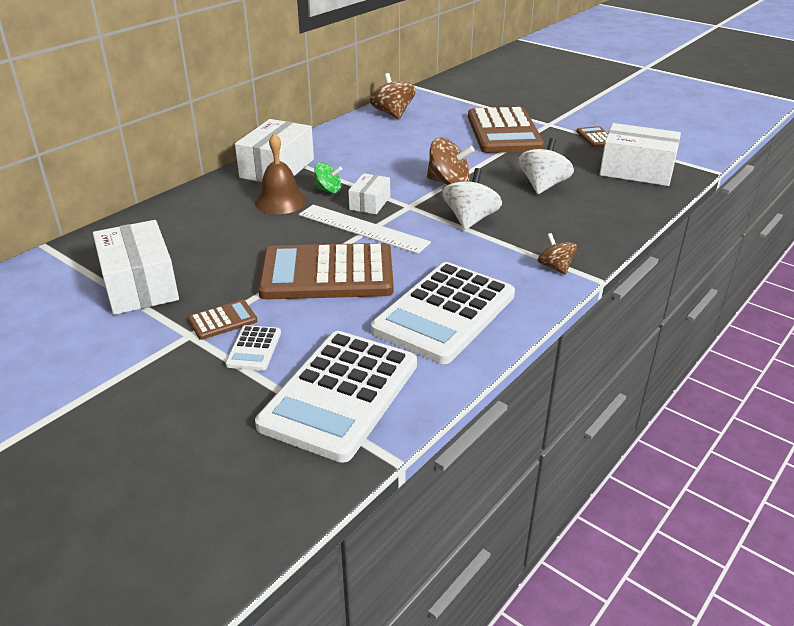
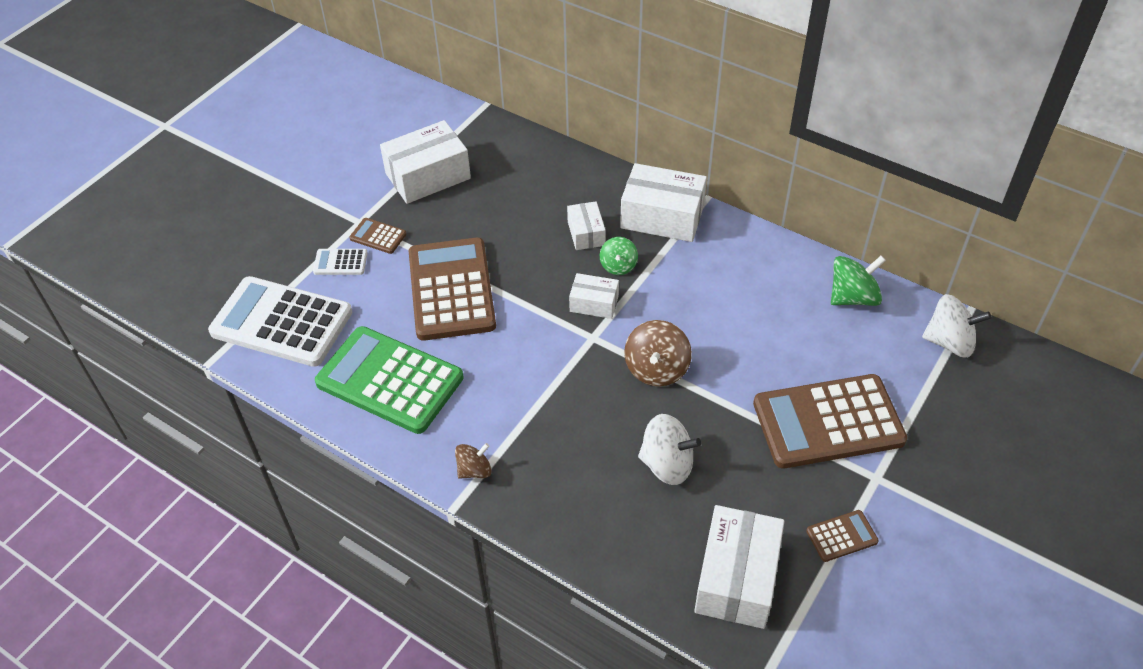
camera: 85 degrees right, 15 degrees up
brown calculator [188,300,257,340] -> brown calculator turned 150 degrees clockwise [349,218,407,254]
brown bell [255,133,307,214] -> white box [567,201,605,250]
white ruler [299,205,431,254] -> none
brown spinning top [370,73,416,119] -> green spinning top [831,256,886,306]
white calculator [371,262,515,364] -> green calculator [315,326,463,434]
white spinning top [442,168,502,230] -> white spinning top moved to [922,294,992,358]

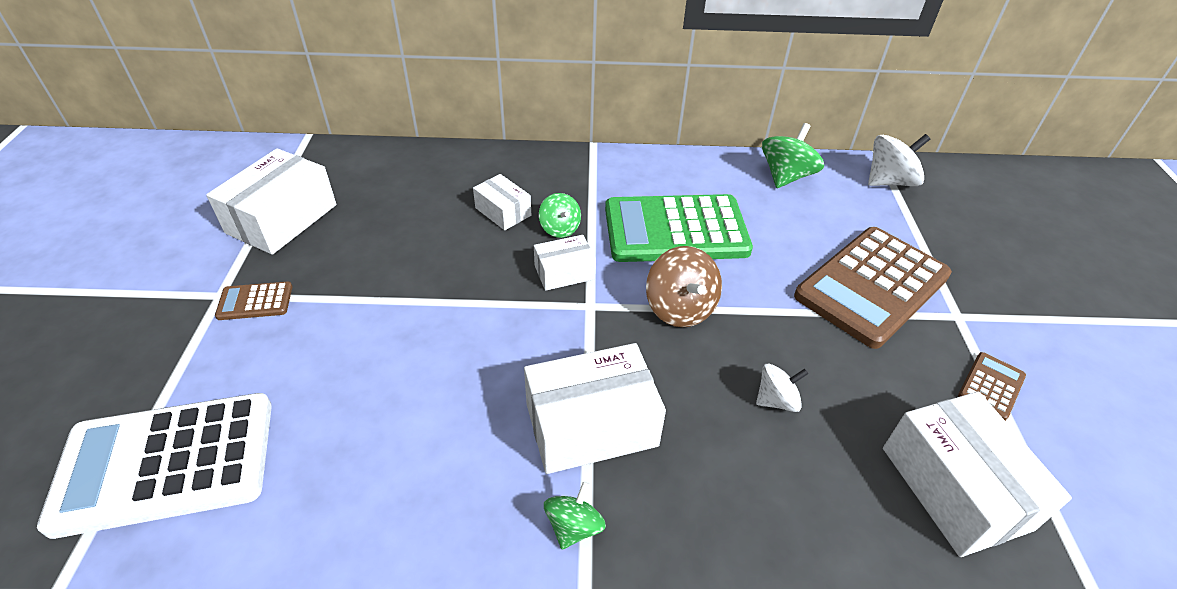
camera: 35 degrees left, 5 degrees down
white calculator [313,249,368,275] -> none
green calculator [315,326,463,434] -> green calculator moved to [605,194,753,262]
brown calculator [409,238,496,341] -> none
brown spinning top [455,443,492,479] -> green spinning top [544,481,606,550]
white box [620,163,707,242] -> white box moved to [524,343,666,474]
white spinning top [638,414,701,485] -> white spinning top [756,364,809,412], size x0.62

